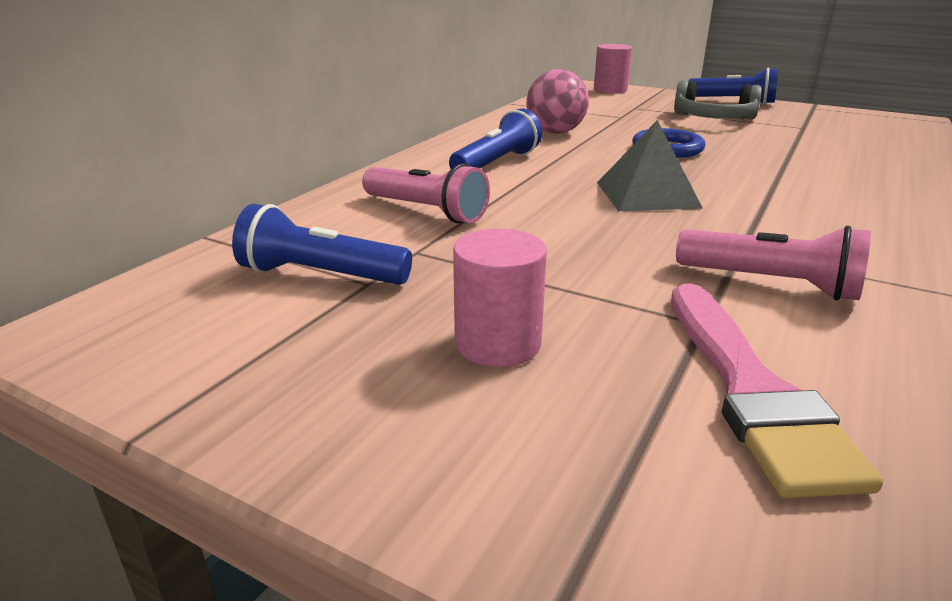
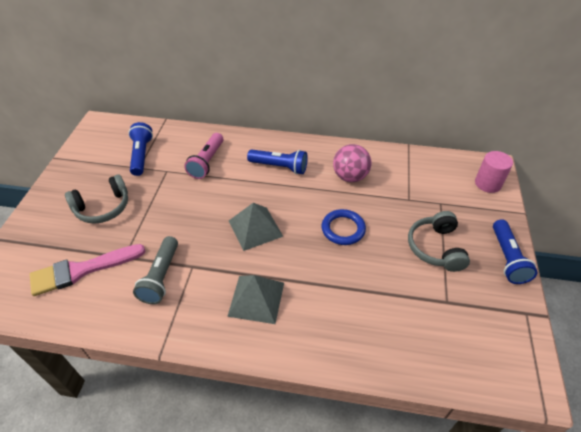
camera: 70 degrees right, 20 degrees up
pink cylinder [453,229,547,367] -> grey headphones [65,174,128,224]
pink flashlight [676,226,871,301] -> grey flashlight [133,236,178,304]
none -> grey pyramid [227,275,284,324]

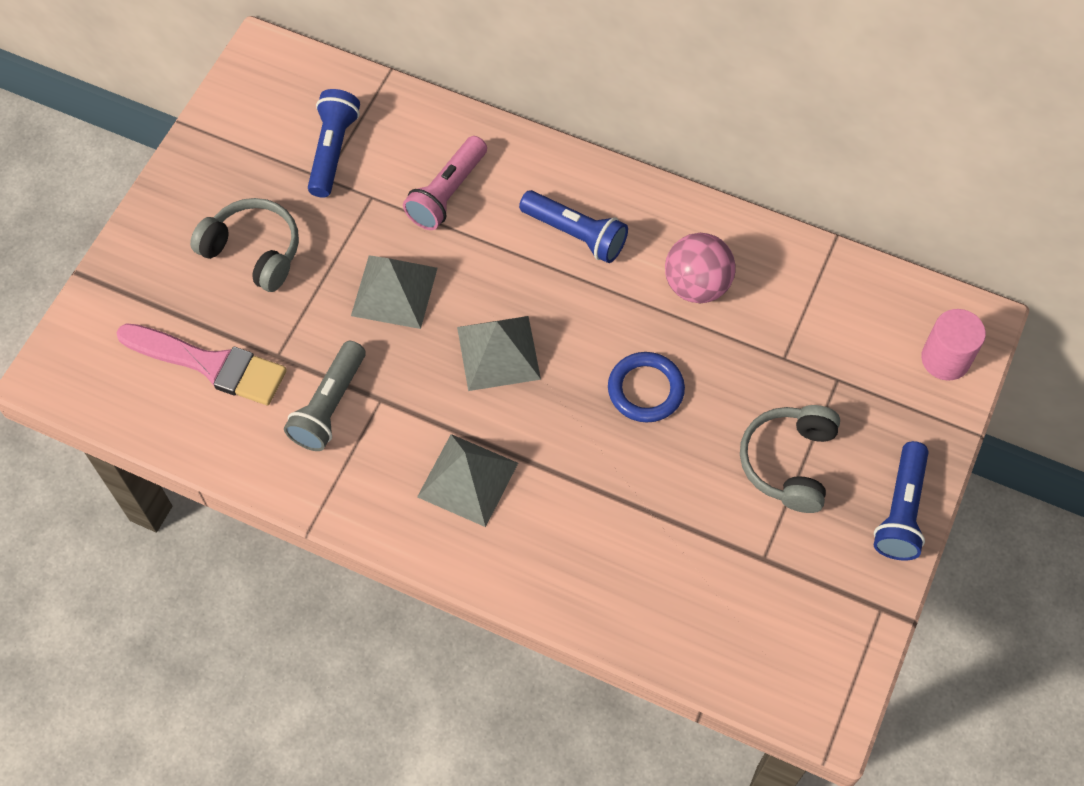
camera: 15 degrees right, 15 degrees up
pink brush [30,244,146,296] -> pink brush turned 150 degrees counterclockwise [116,323,287,405]
grey headphones [65,174,128,224] -> grey headphones turned 135 degrees counterclockwise [190,198,299,292]
none -> grey pyramid [351,255,438,329]

